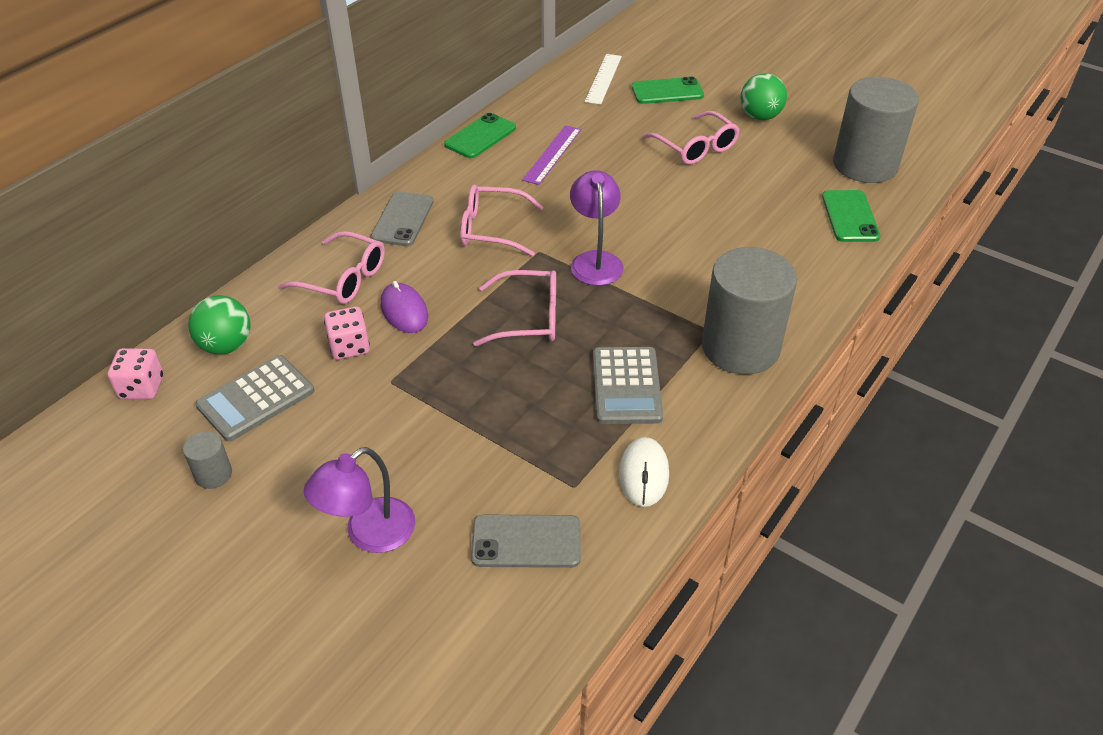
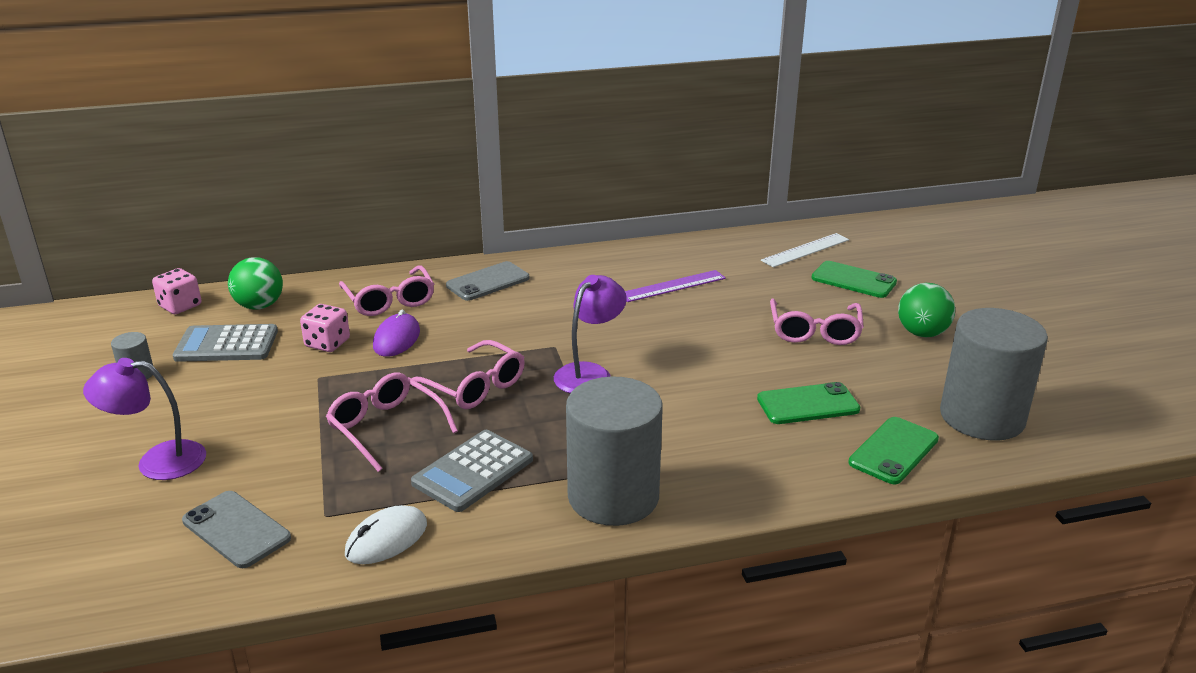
camera: 40 degrees right, 15 degrees down
green phone [444,113,516,158] -> green phone moved to [757,382,860,424]
pink glasses [460,185,544,256] -> pink glasses moved to [326,373,458,472]

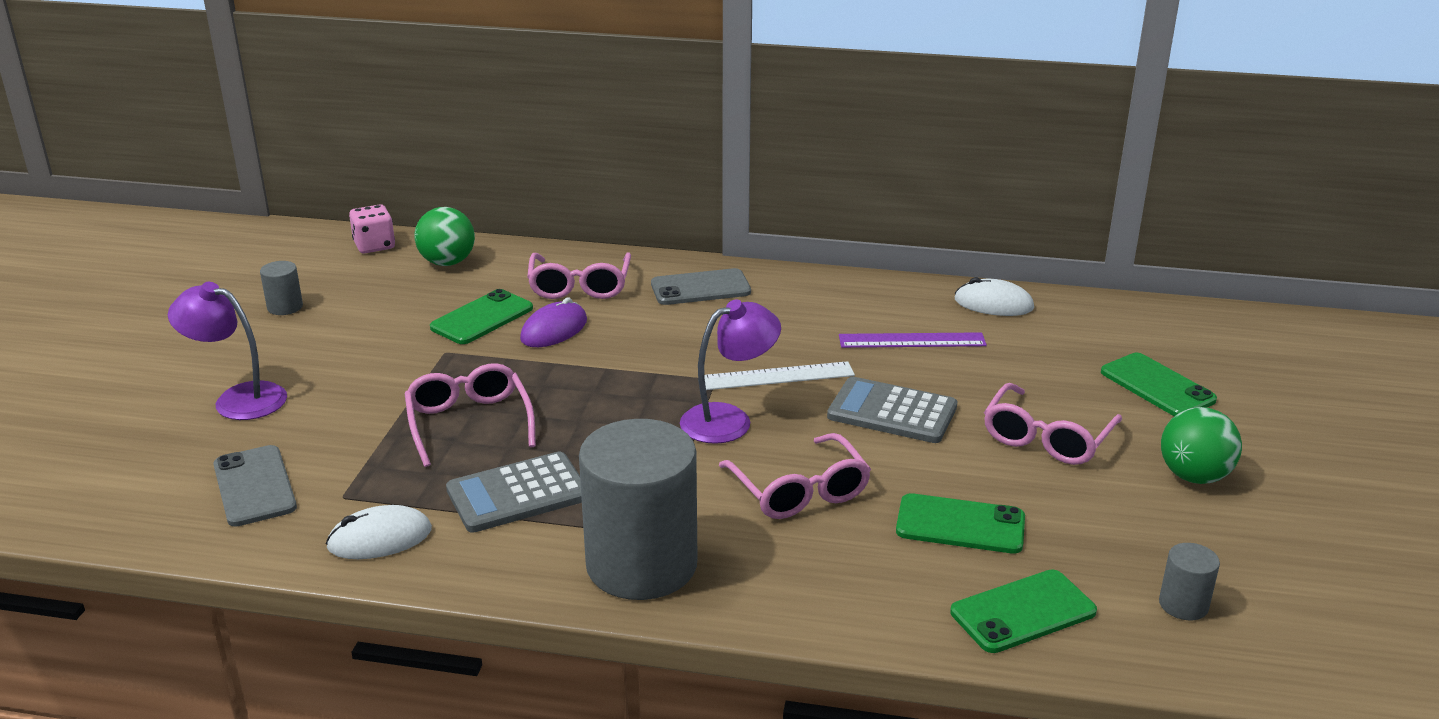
camera: 25 degrees right, 0 degrees up
grey calculator [173,324,278,362] -> grey calculator moved to [827,377,957,443]
pink dice [300,304,350,352] -> green phone [430,289,533,344]
pink glasses [411,340,525,409] -> pink glasses moved to [719,433,871,519]
white ruler [761,233,849,267] -> white ruler moved to [705,361,855,390]
grey cylinder [940,308,1048,440] -> grey cylinder [1159,543,1220,620], size x0.42
none -> white mouse [954,277,1034,316]

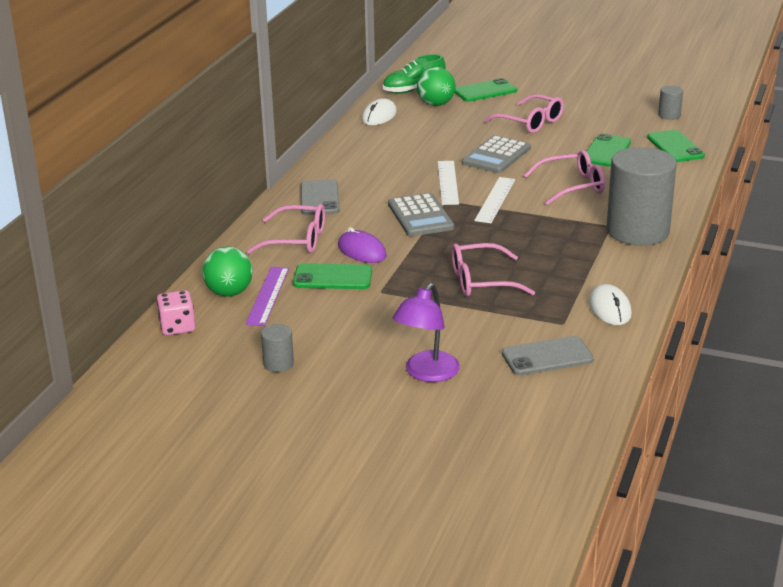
camera: 80 degrees left, 0 degrees up
green phone [430,289,533,344] -> green phone turned 45 degrees counterclockwise [293,263,372,289]
grey calculator [446,451,582,533] -> grey calculator moved to [388,193,454,236]
purple lamp [680,299,781,444] -> white ruler [474,177,515,223]
purple ruler [839,332,987,348] -> purple ruler moved to [245,267,289,326]
green ball [1161,407,1242,484] -> green ball moved to [417,67,456,106]
none -> green shoe [383,54,446,94]

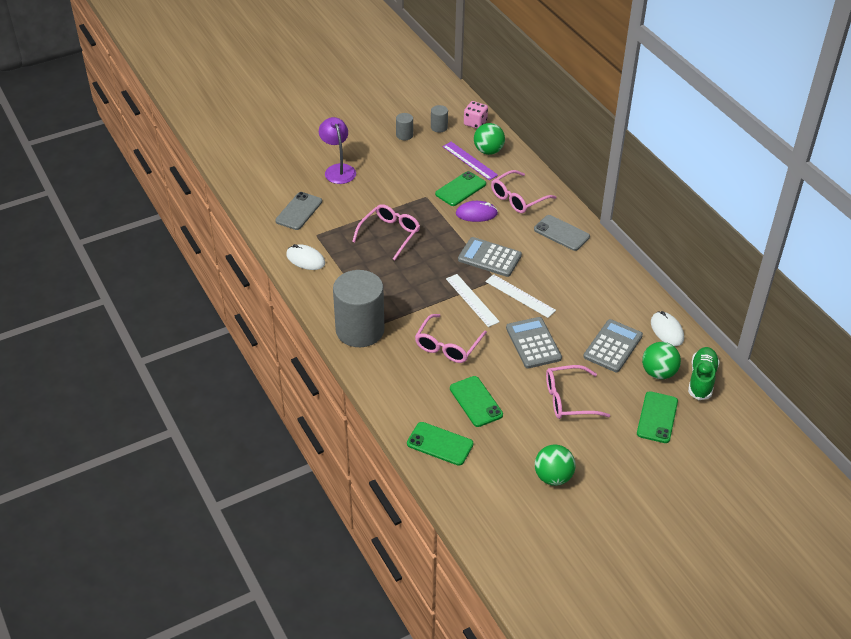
camera: 130 degrees right, 15 degrees up
grey cylinder [658,86,683,120] -> grey cylinder moved to [431,105,448,133]
none -> green ball [535,445,575,486]
none -> grey calculator [583,319,643,372]

